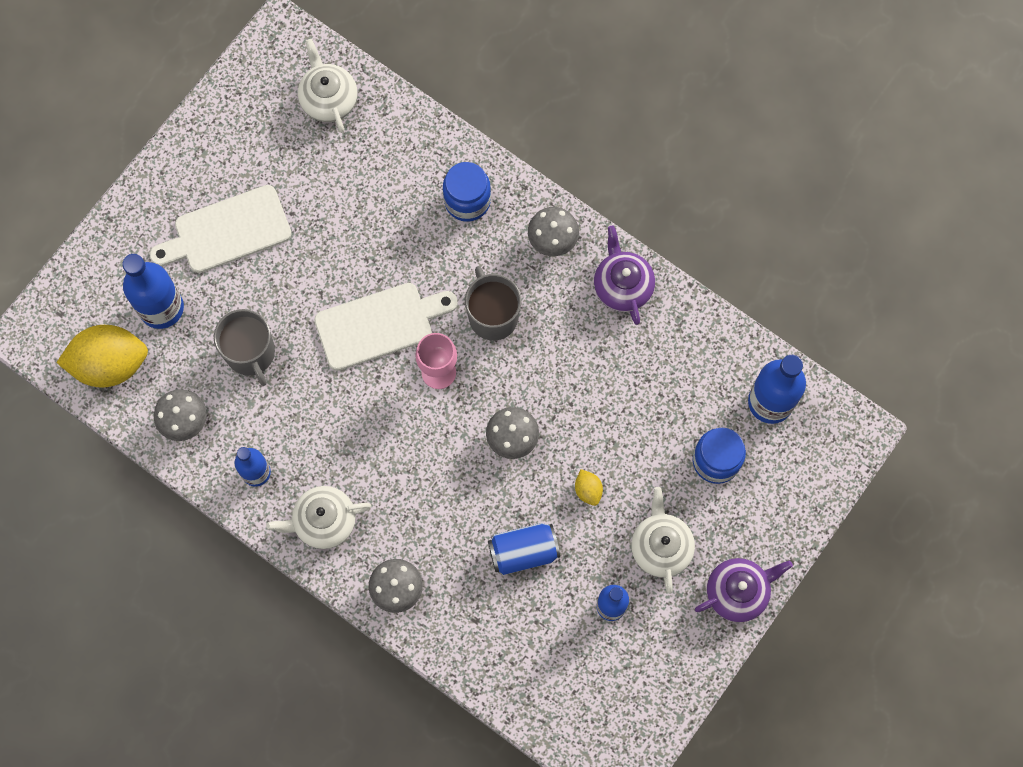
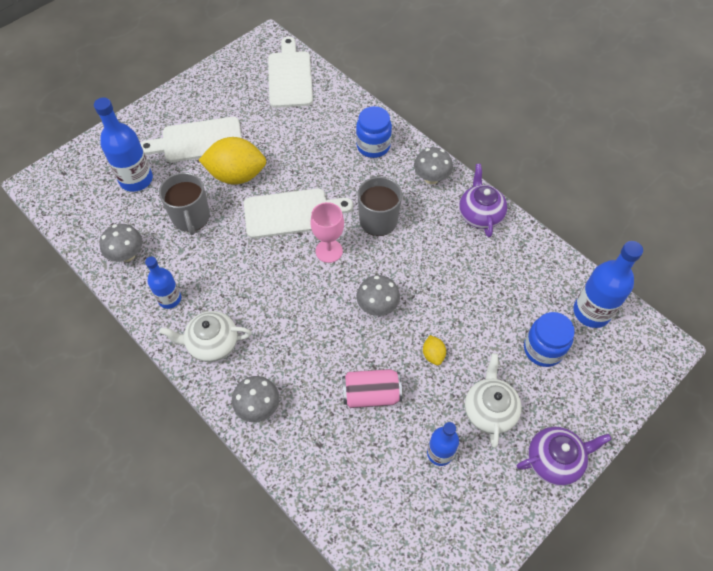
camera: 10 degrees right, 15 degrees down
yellow lemon [56,325,148,388] -> yellow lemon moved to [199,137,266,185]
white teapot [298,39,357,133] -> white cutting board [268,37,313,108]
blue can [488,523,560,575] -> pink can [342,369,402,408]

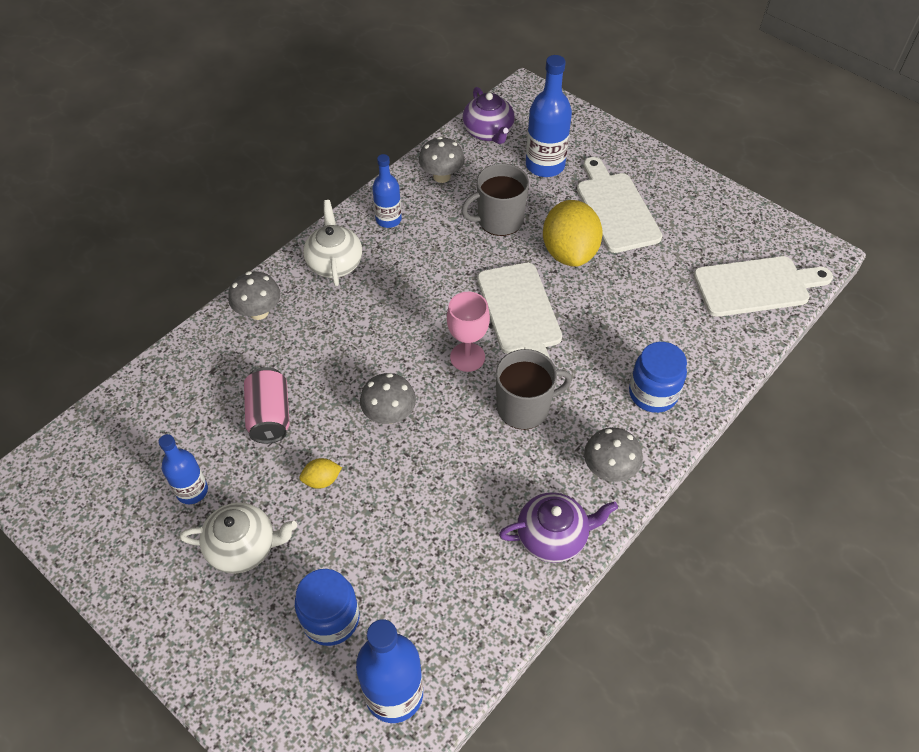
camera: 85 degrees right, 5 degrees down
purple teapot [517,427,612,486] -> purple teapot moved to [463,87,515,144]

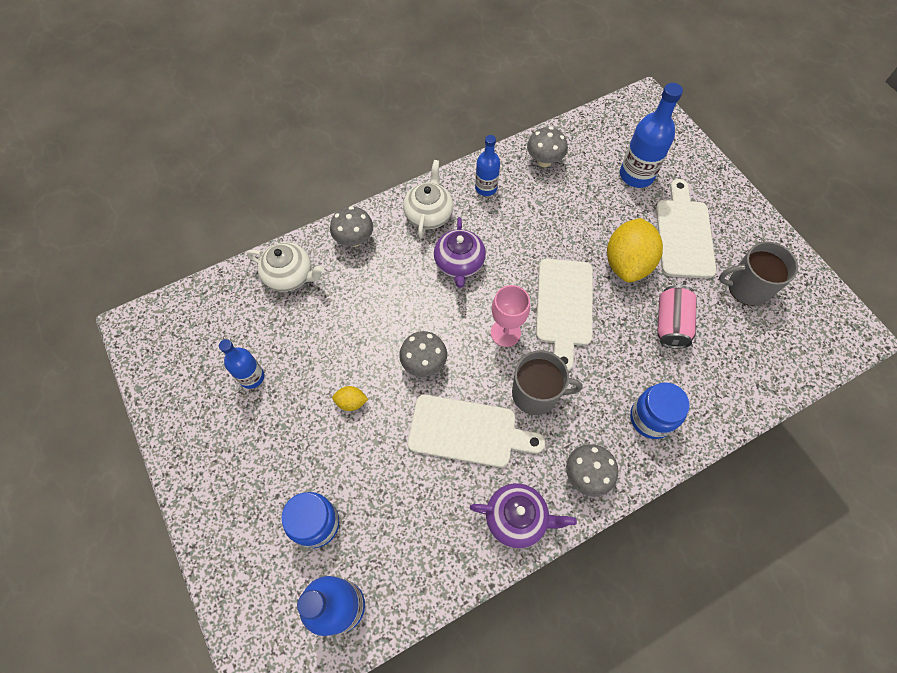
camera: 20 degrees right, 10 degrees up
white teapot [180,502,297,574] -> white teapot moved to [247,242,324,292]
pink can [244,367,290,444] -> pink can moved to [657,285,697,349]
grey mug [461,163,529,236] -> grey mug moved to [719,241,798,306]
purple teapot [463,87,515,144] -> purple teapot moved to [434,217,486,288]
white cutting board [693,256,833,317] -> white cutting board moved to [408,394,545,468]

